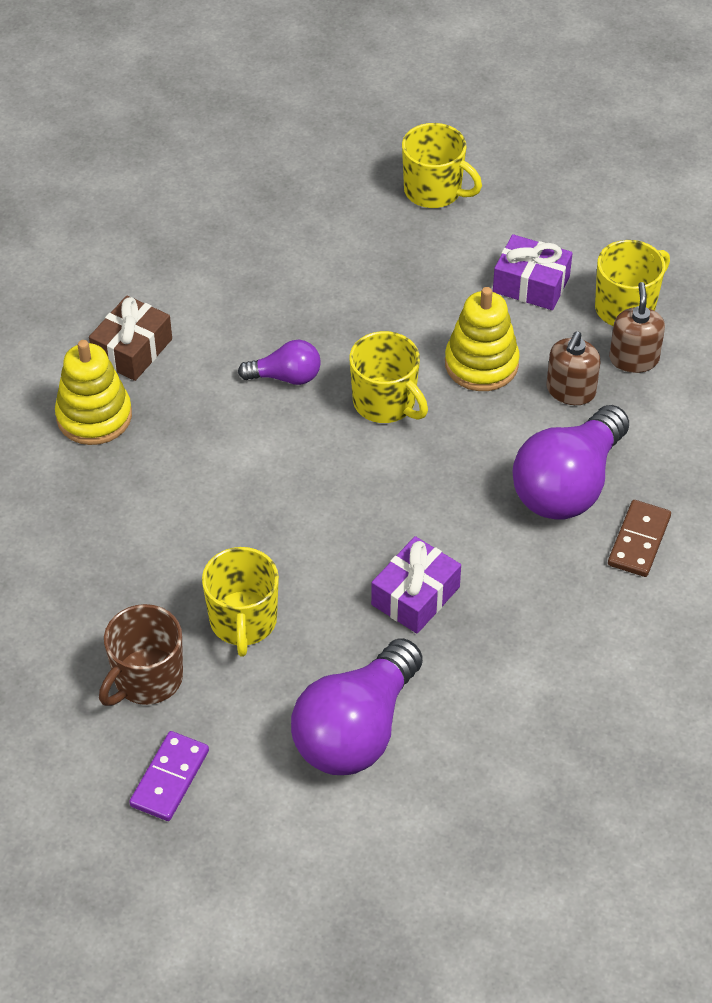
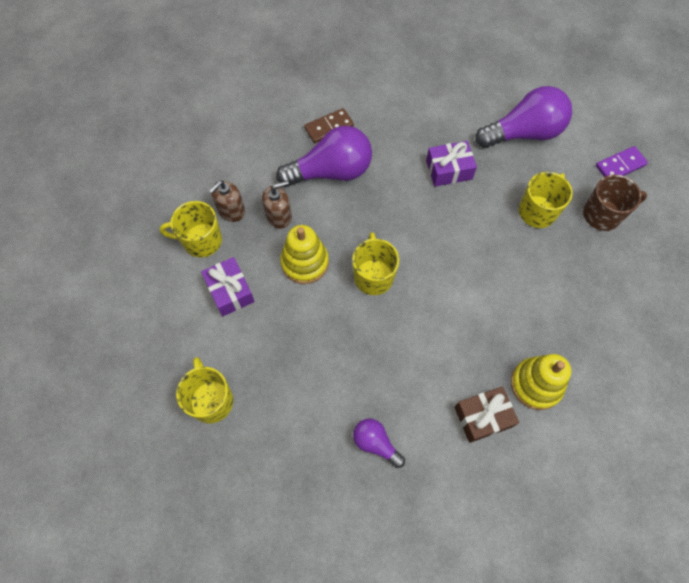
camera: 140 degrees left, 15 degrees up
purple light bulb [238,340,321,385] -> purple light bulb moved to [353,418,405,468]

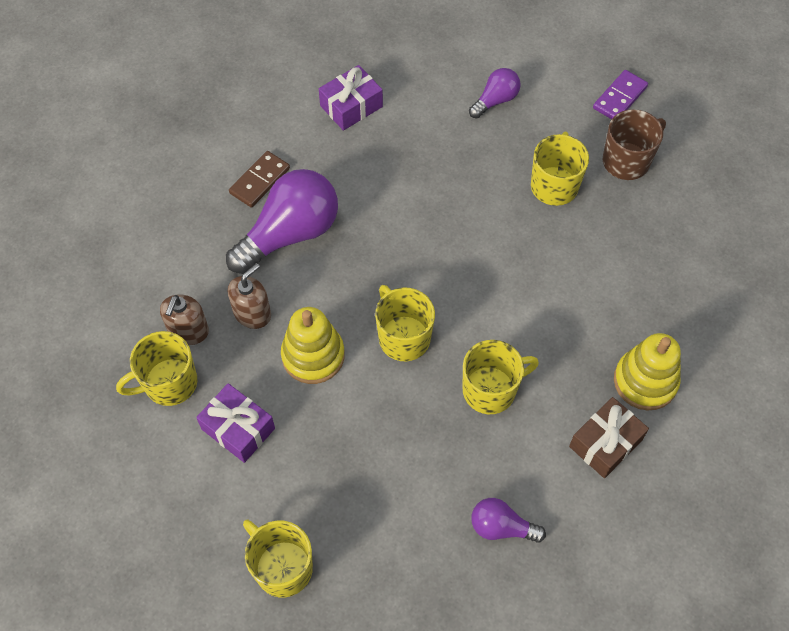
camera: 25 degrees left, 5 degrees down
purple gift [426,141,477,187] -> purple gift moved to [319,65,383,131]
purple light bulb [476,86,572,148] -> purple light bulb [469,68,521,118], size x0.52
none -> yellow mug [463,340,539,414]

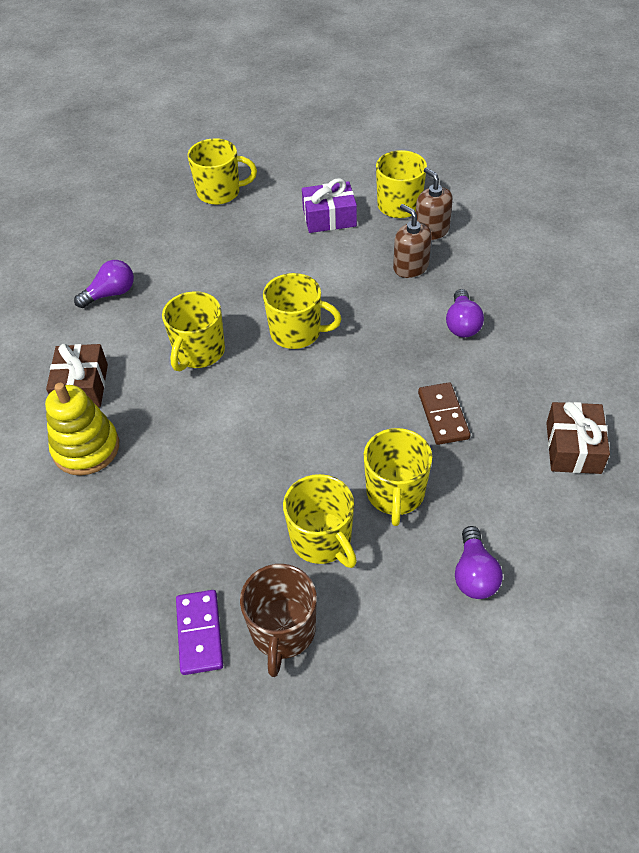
camera: 135 degrees right, 10 degrees down
purple light bulb [226,169,338,274] -> purple light bulb [446,289,484,337], size x0.52
brown soap dispenser [228,263,271,329] -> brown soap dispenser turned 150 degrees clockwise [393,204,432,278]
brown domino [229,151,290,208] -> brown domino moved to [418,382,470,445]
yellow stacking toy [281,307,345,384] -> none
purple gift [319,65,383,131] -> brown gift [546,402,610,474]
purple domino [593,70,648,119] -> purple domino moved to [176,590,223,675]
none -> yellow mug [363,428,432,526]

